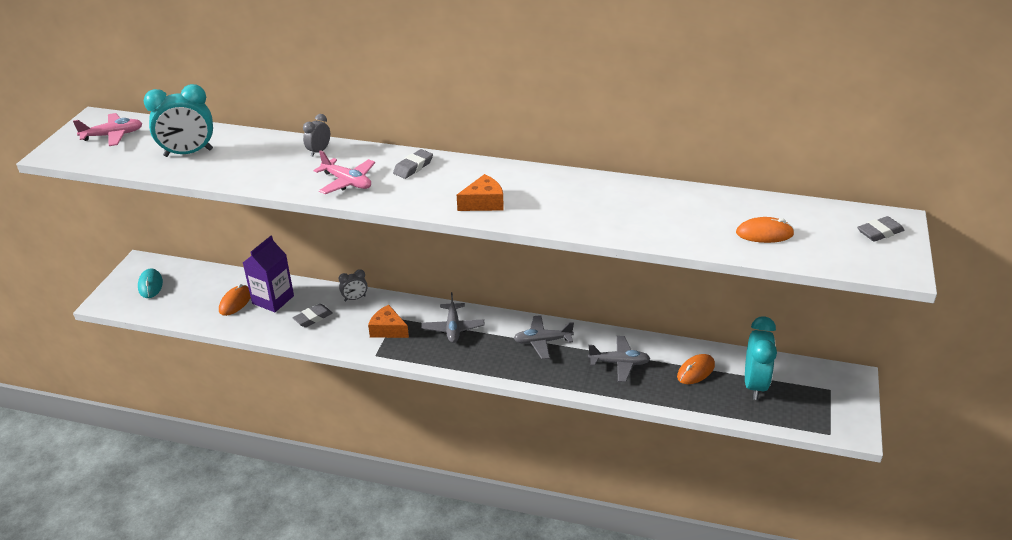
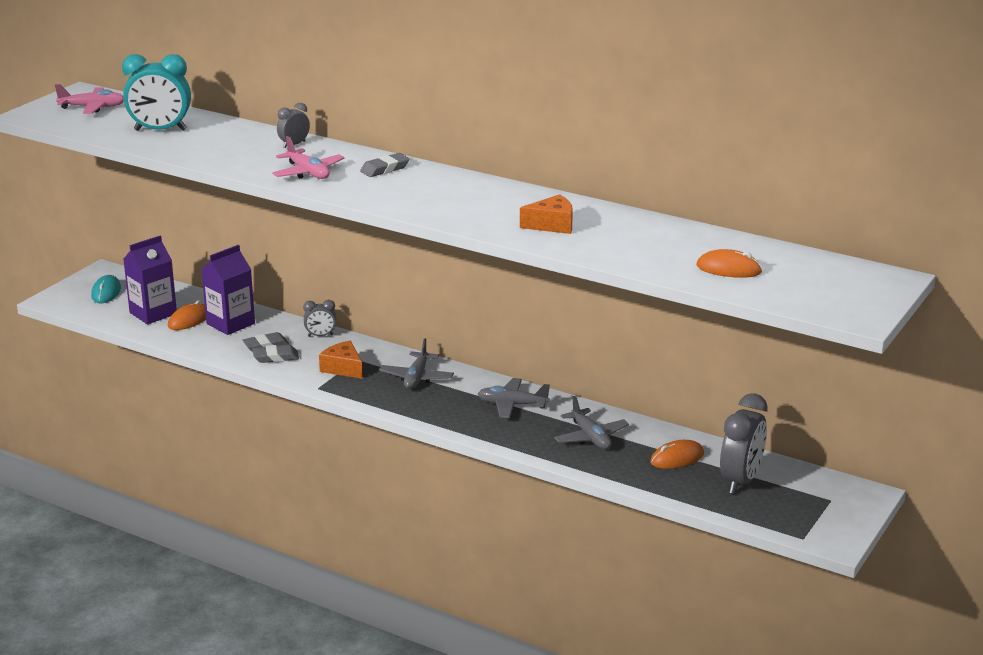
camera: 15 degrees right, 10 degrees down
orange cheese [457,174,504,211] -> orange cheese moved to [520,194,573,234]
grey plane [588,336,651,382] -> grey plane turned 45 degrees clockwise [554,396,629,449]
turquoise clock [745,317,777,400] -> grey clock [720,393,768,494]
grey eraser [857,216,904,242] -> grey eraser moved to [252,345,299,363]
none -> purple carton [123,236,177,324]

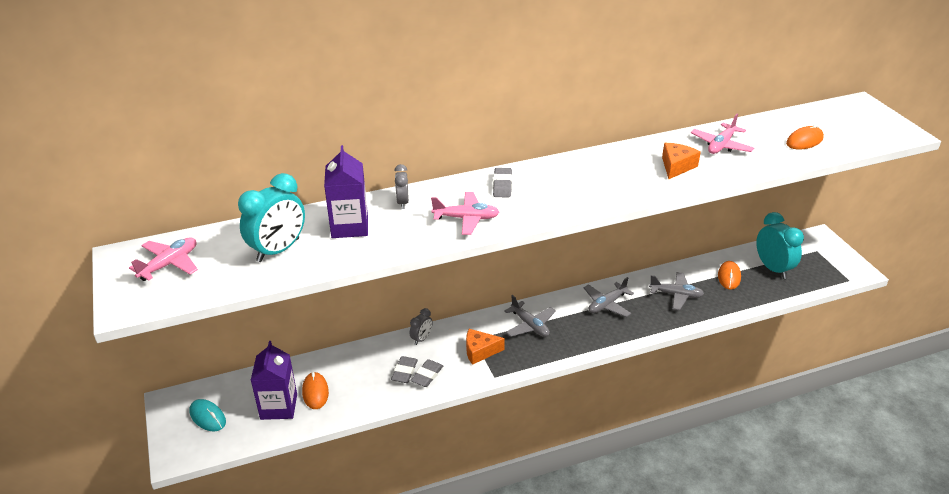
camera: 50 degrees left, 10 degrees up
purple carton [201,245,255,335] -> purple carton moved to [324,145,368,238]
grey clock [720,393,768,494] -> turquoise clock [756,212,804,279]
none -> pink plane [691,114,754,154]

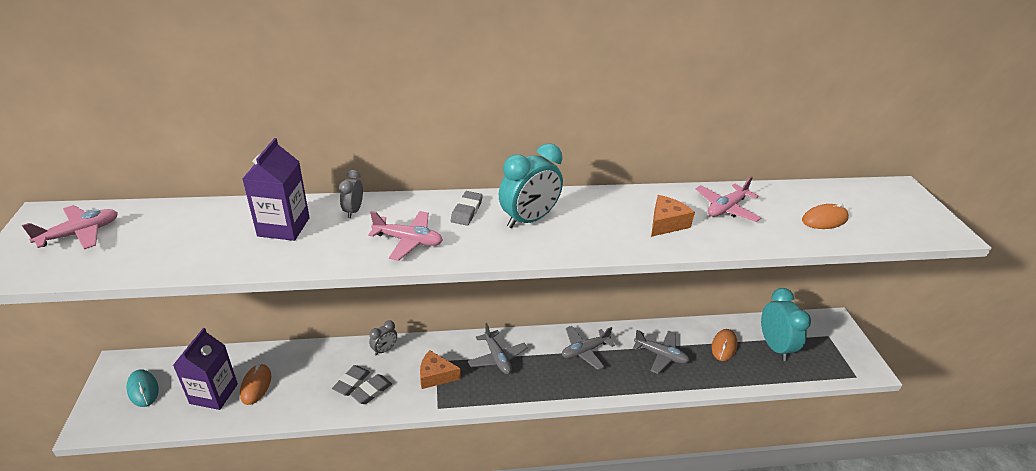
camera: 10 degrees right, 0 degrees up
turquoise clock [238,173,305,262] -> turquoise clock moved to [499,143,563,228]

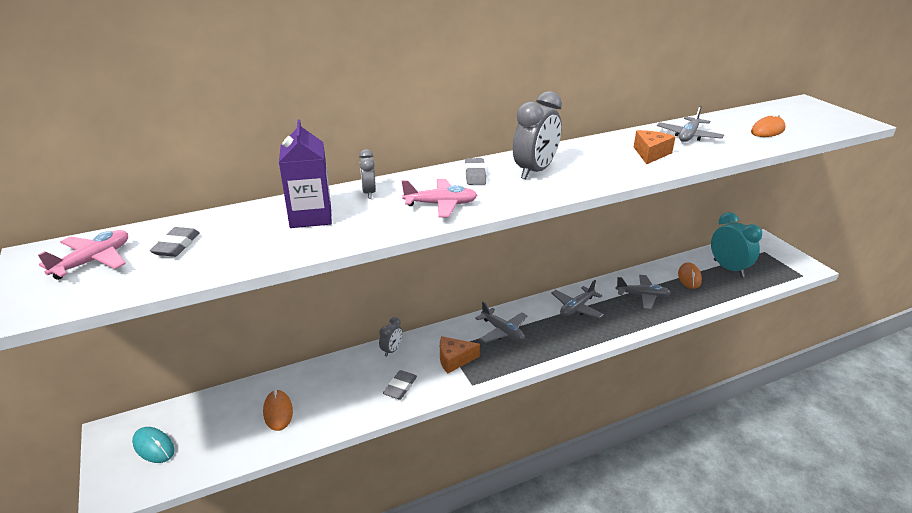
camera: 15 degrees left, 5 degrees down
purple carton [173,328,238,410] -> none
grey eraser [332,365,370,396] -> grey eraser moved to [150,227,199,257]
turquoise clock [499,143,563,228] -> grey clock [513,91,562,179]
pink plane [696,176,761,222] -> grey plane [657,106,724,142]

